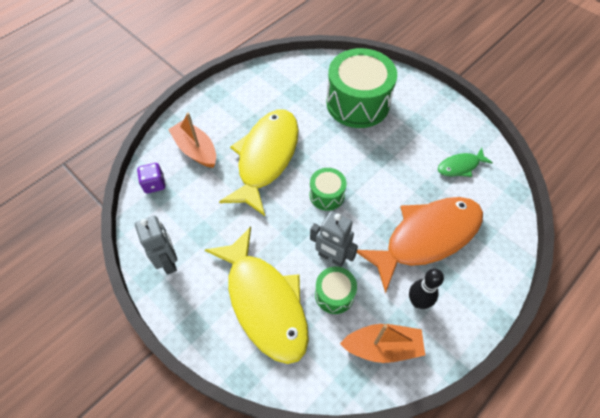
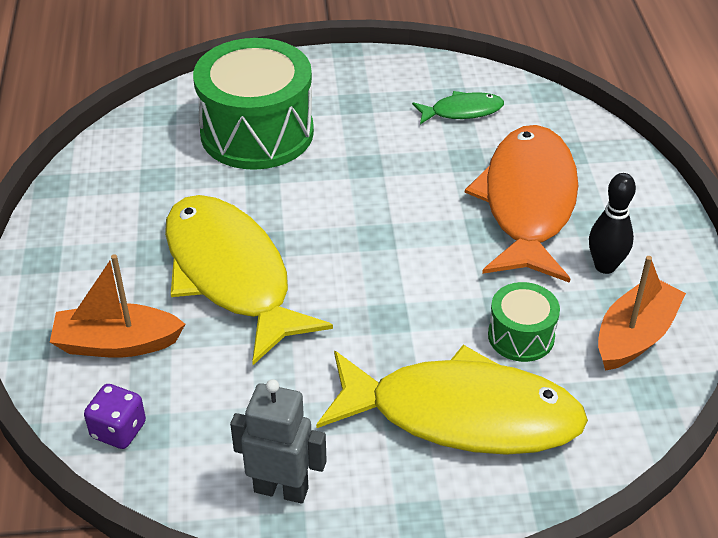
camera: 50 degrees left, 15 degrees down
green drum [309,168,347,211] -> none
grey robot [310,211,358,267] -> none
green fish [438,148,493,177] -> green fish turned 120 degrees counterclockwise [412,91,504,125]

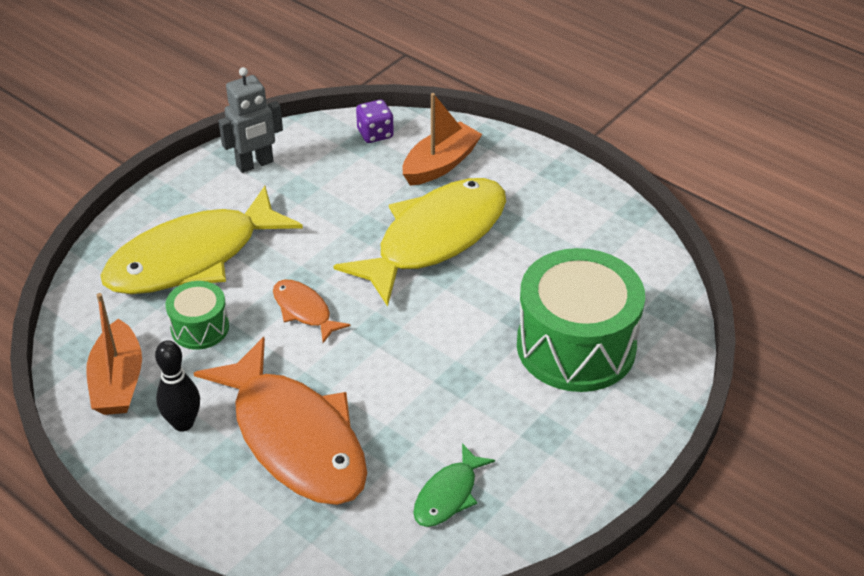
camera: 135 degrees right, 0 degrees up
yellow fish [165,195,333,365] -> yellow fish turned 60 degrees counterclockwise [334,178,506,306]
none -> orange fish [273,280,351,343]

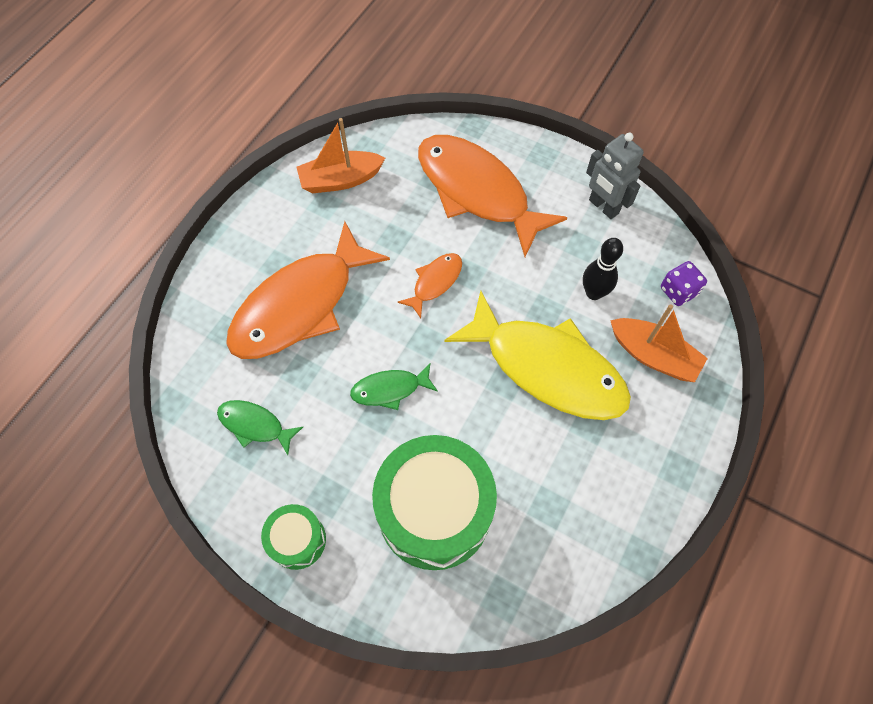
camera: 80 degrees right, 20 degrees up
yellow fish [100,186,303,294] -> orange fish [418,135,568,257]
black bowling pin [155,340,200,432] -> black bowling pin moved to [583,238,623,300]
green drum [165,281,229,350] -> green drum moved to [261,504,326,570]
none -> green fish [350,364,438,410]

